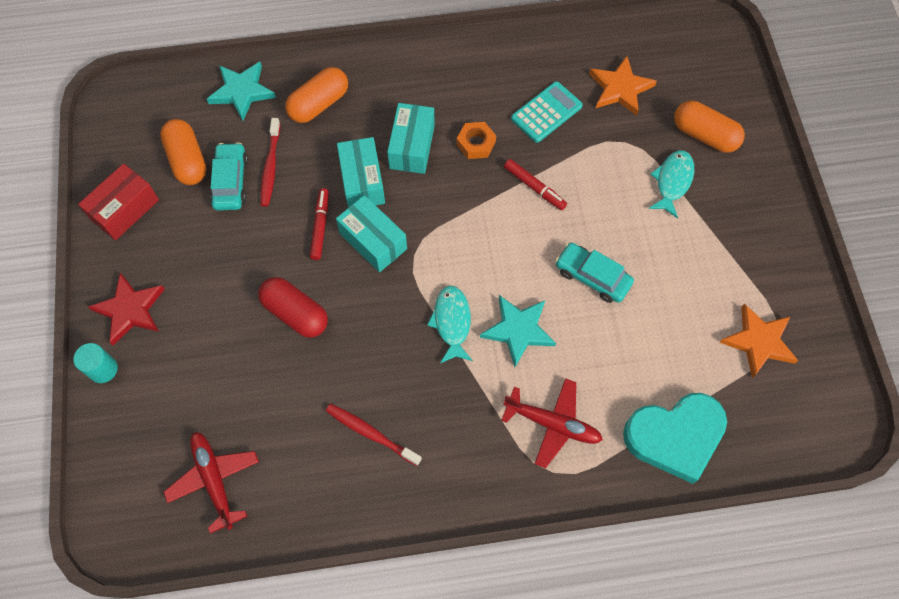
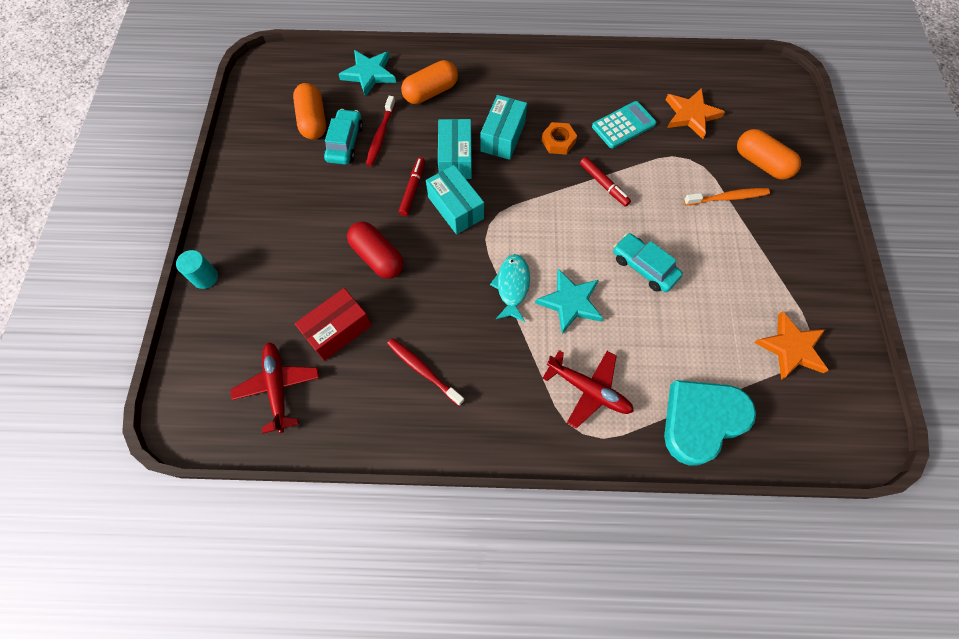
camera: 10 degrees right, 0 degrees up
red box [78,163,159,240] -> red box moved to [295,288,372,361]
red star [88,273,165,345] -> none
turquoise heart [623,393,727,484] -> turquoise heart turned 150 degrees clockwise [664,380,756,466]
turquoise fish [648,150,694,219] -> orange toothbrush [684,188,770,205]

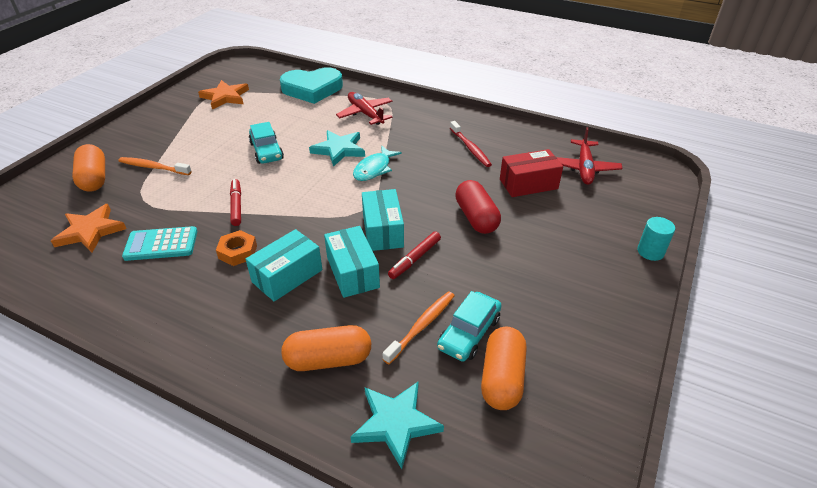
camera: 155 degrees left, 25 degrees down
red toothbrush [366,96,396,166] -> orange toothbrush [382,291,454,364]
turquoise box [438,119,472,179] -> turquoise box turned 45 degrees counterclockwise [324,226,380,298]

